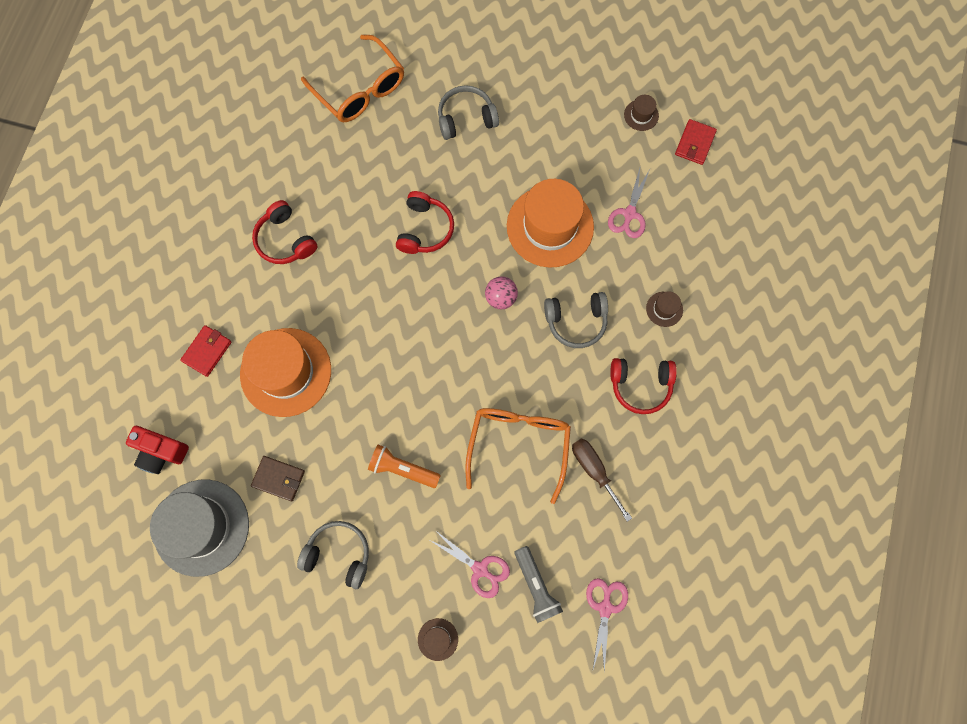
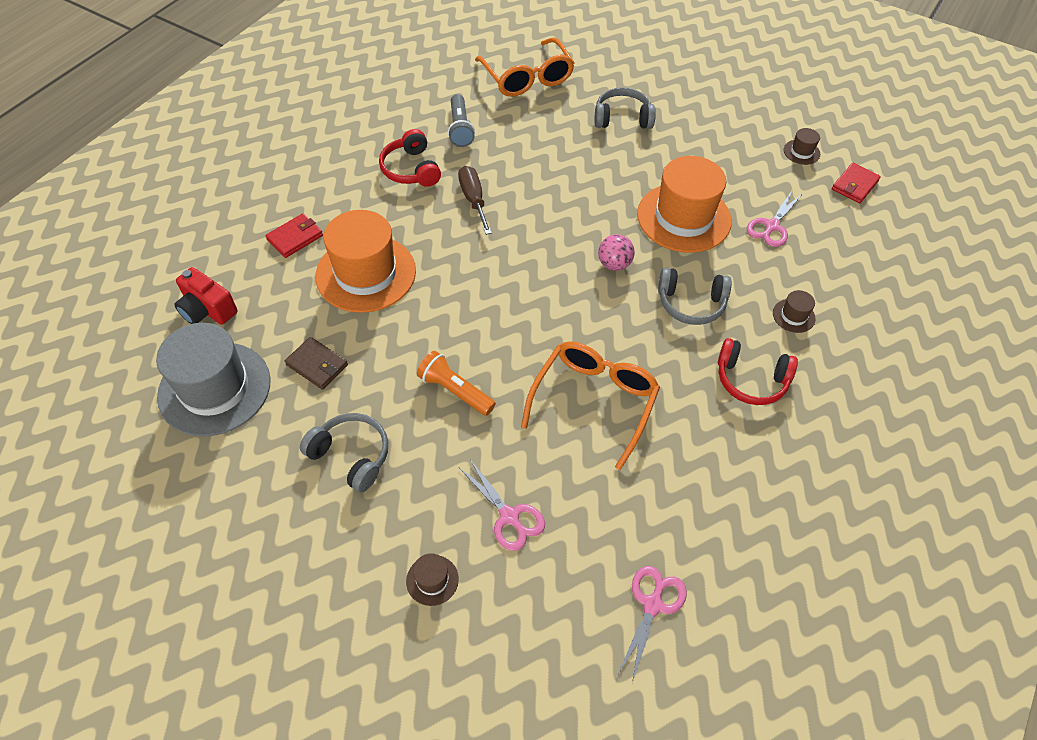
camera: 15 degrees right, 20 degrees down
red headphones [396,191,454,254] -> none
grey flashlight [515,546,563,623] -> grey flashlight moved to [448,94,475,147]
brown screwdriver [572,438,632,522] -> brown screwdriver moved to [458,166,492,235]

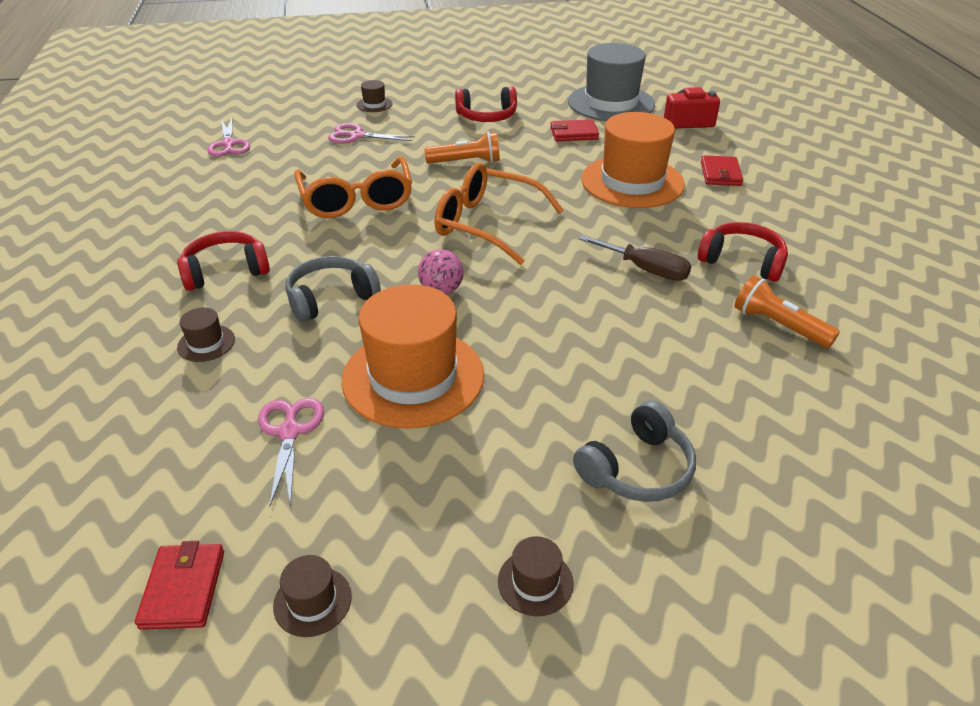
camera: 140 degrees right, 15 degrees down
brown wallet [285,337,348,390] -> red wallet [550,119,599,141]
grey headphones [300,413,388,493] -> red headphones [455,86,517,122]
grey flashlight [448,94,475,147] -> orange flashlight [734,276,840,348]
orange glasses [475,37,575,97] -> orange glasses moved to [434,163,564,265]
none -> brown hat [498,536,574,616]

